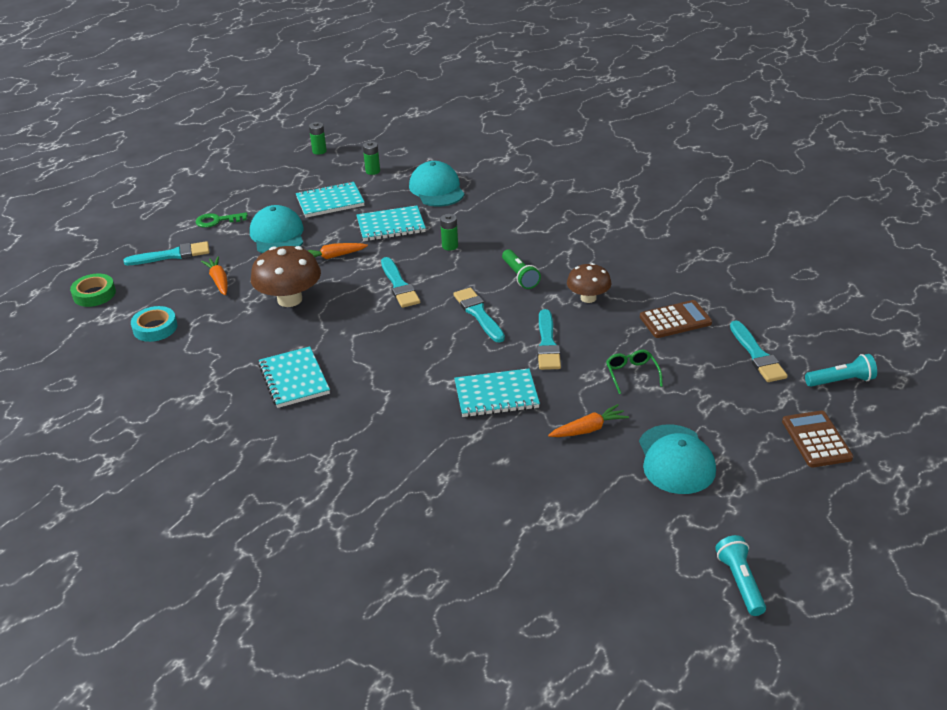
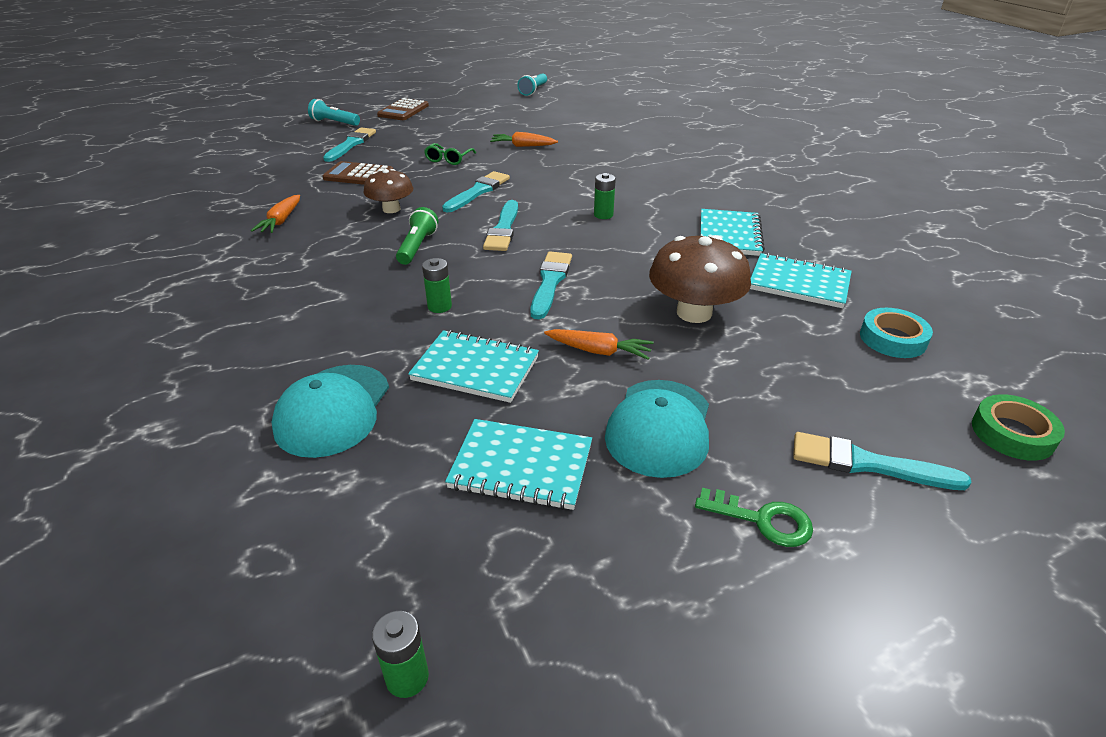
camera: 150 degrees left, 0 degrees up
orange carrot [201,256,228,295] -> orange carrot moved to [251,195,300,233]
green battery [363,141,380,175] -> green battery moved to [594,173,616,219]
turquoise notebook [454,368,540,417] -> turquoise notebook moved to [750,253,852,308]
turquoise cap [639,424,716,494] -> none

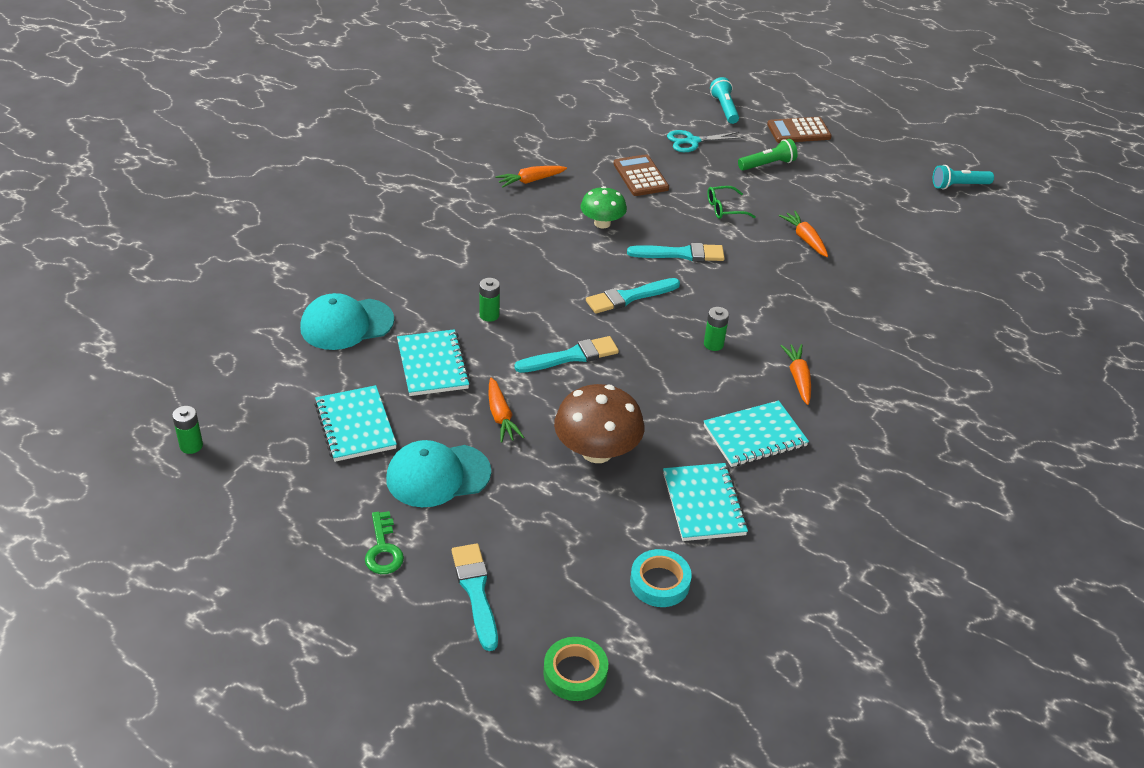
camera: 55 degrees right, 5 degrees up
turquoise brush [323,128,376,162] -> turquoise scissors [667,130,744,152]
brown mushroom [364,169,413,213] -> green mushroom [581,186,627,228]
green flashlight [396,207,438,265] -> green flashlight moved to [738,139,798,171]
none -> orange carrot [780,344,811,405]

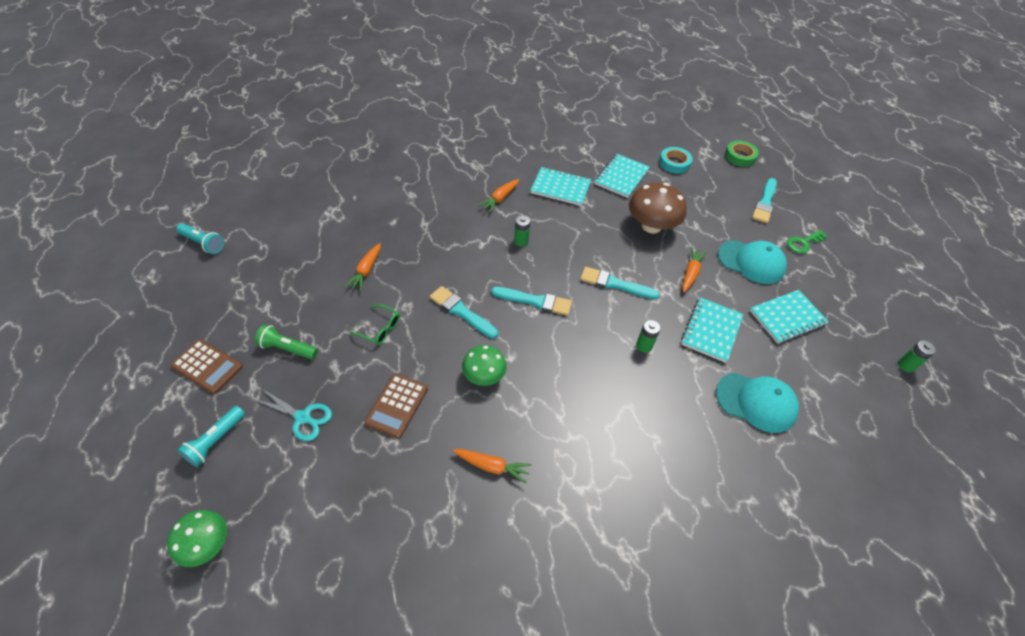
camera: 140 degrees left, 10 degrees up
turquoise notebook [314,385,397,462] -> turquoise notebook turned 45 degrees clockwise [750,290,829,344]
green key [365,511,404,574] -> green key turned 150 degrees counterclockwise [787,230,827,254]
none -> green mushroom [167,510,227,567]

